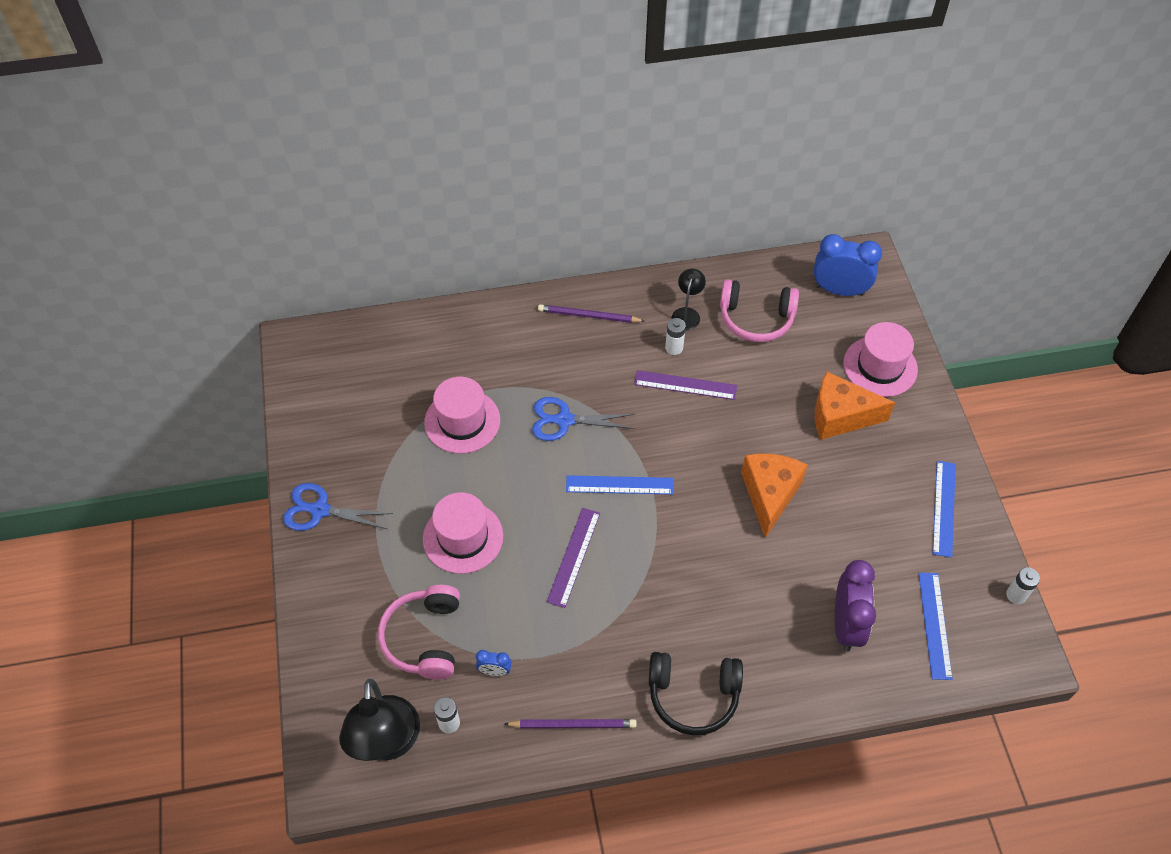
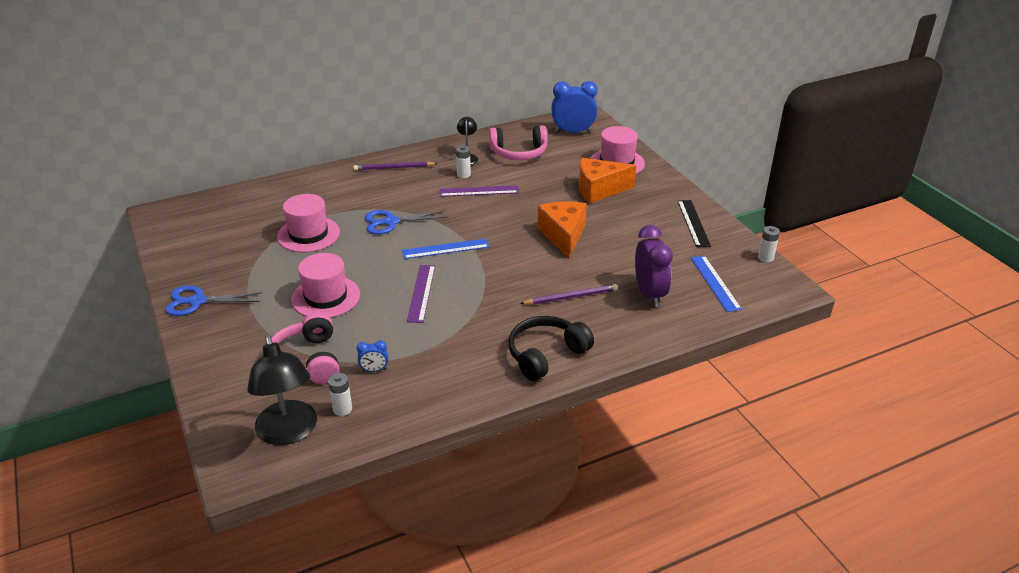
camera: 15 degrees left, 20 degrees down
purple pencil [504,719,637,729] -> purple pencil moved to [520,284,618,305]
black headphones [649,652,743,735] -> black headphones turned 150 degrees clockwise [508,316,594,381]
blue ruler [932,461,956,558] -> black ruler [678,200,711,247]

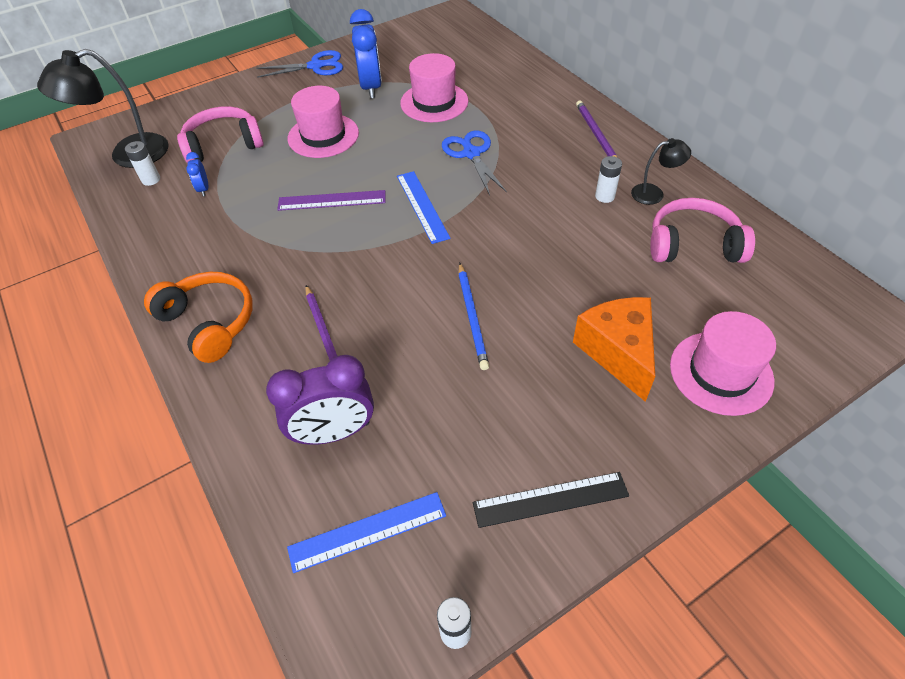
camera: 85 degrees right, 15 degrees up
blue scissors [165,285,262,316] -> blue scissors turned 90 degrees clockwise [256,50,343,78]
purple ruler [439,185,519,197] -> none
pink headphones [489,125,547,160] -> pink headphones turned 105 degrees clockwise [650,198,755,263]
black headphones [508,316,594,381] -> orange headphones [144,272,253,363]
orange cheese [537,201,587,259] -> blue pencil [458,263,489,370]
blue clock [551,81,598,133] -> blue clock moved to [350,9,382,99]

